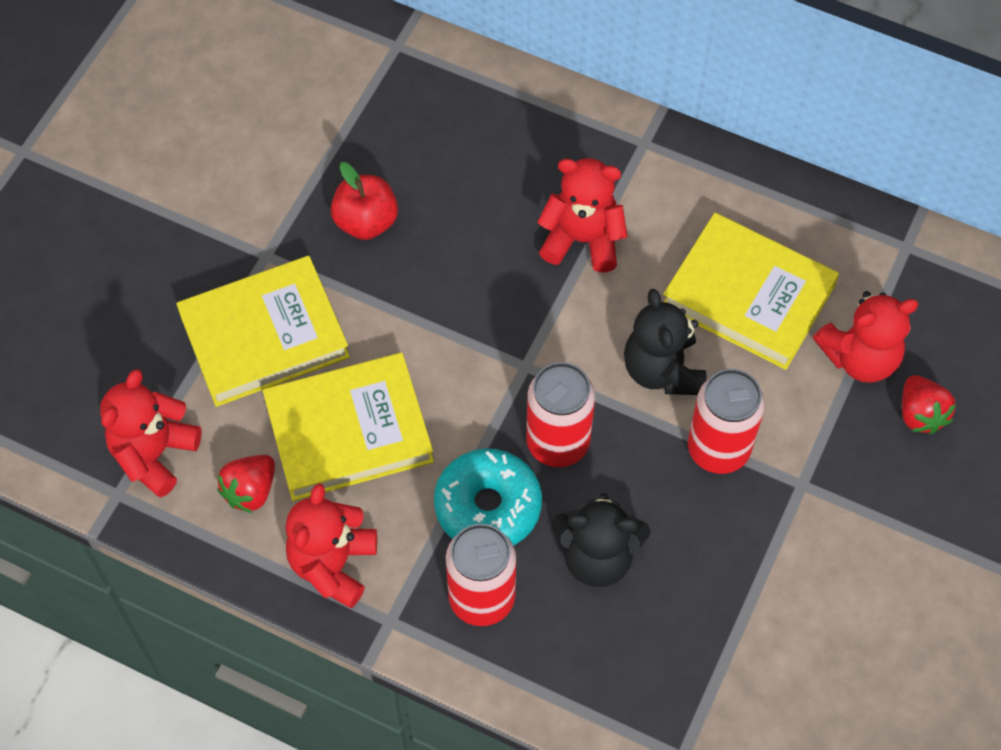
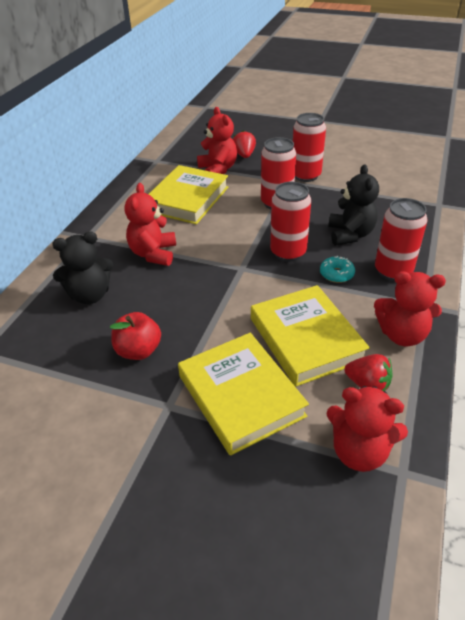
camera: 95 degrees left, 20 degrees down
turquoise donut [434,449,542,546] -> turquoise donut [320,256,355,283], size x0.55
black teddy bear [624,289,706,395] -> black teddy bear moved to [52,232,113,304]
red strawberry [902,375,956,434] -> red strawberry turned 75 degrees counterclockwise [233,130,256,158]
none -> red can [293,113,326,182]

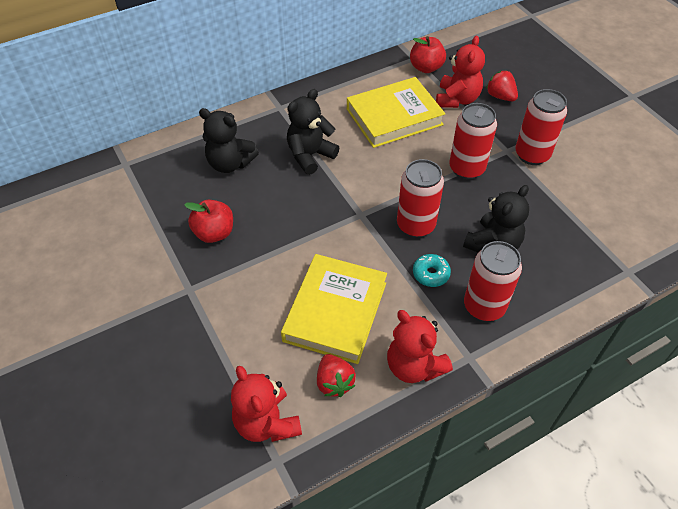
camera: 40 degrees right, 10 degrees up
red teddy bear [125,183,176,266] -> black teddy bear [287,89,339,175]
yellow book [178,333,309,456] -> none
red strawberry [233,130,256,158] -> red strawberry turned 75 degrees counterclockwise [486,70,518,101]
none -> red apple [410,36,446,73]

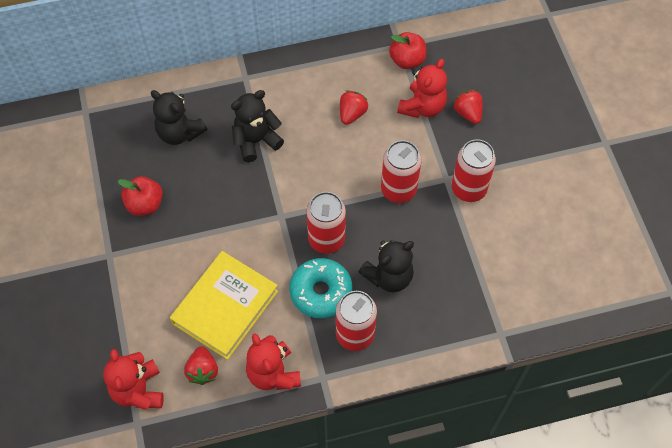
camera: 15 degrees right, 10 degrees up
yellow book [347,77,445,148] -> red strawberry [340,90,368,125]
turquoise donut [413,254,451,287] -> turquoise donut [289,258,352,318], size x1.83

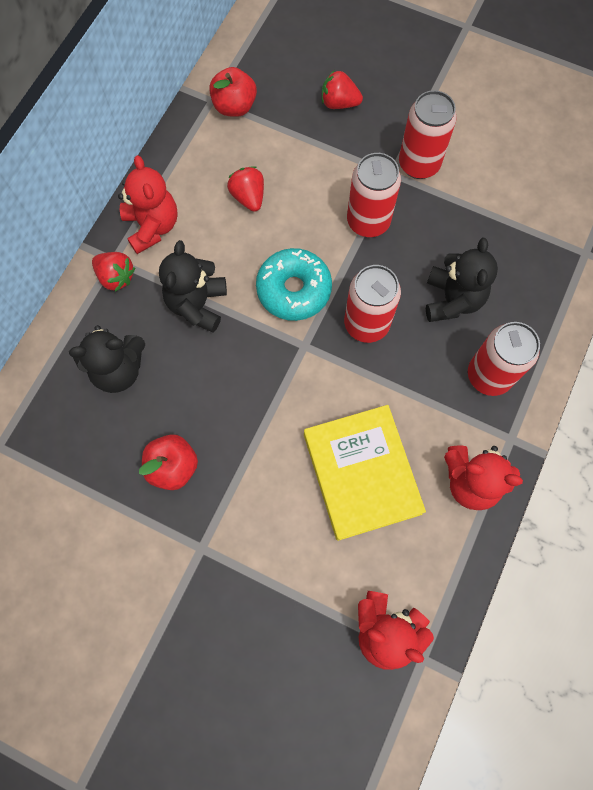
camera: 50 degrees left, 10 degrees up
red strawberry [184,346,218,385] -> red strawberry moved to [92,252,135,292]
turquoise donut [289,258,352,318] -> turquoise donut moved to [256,248,332,321]
red teddy bear [397,59,447,118] -> red teddy bear moved to [118,155,178,254]

